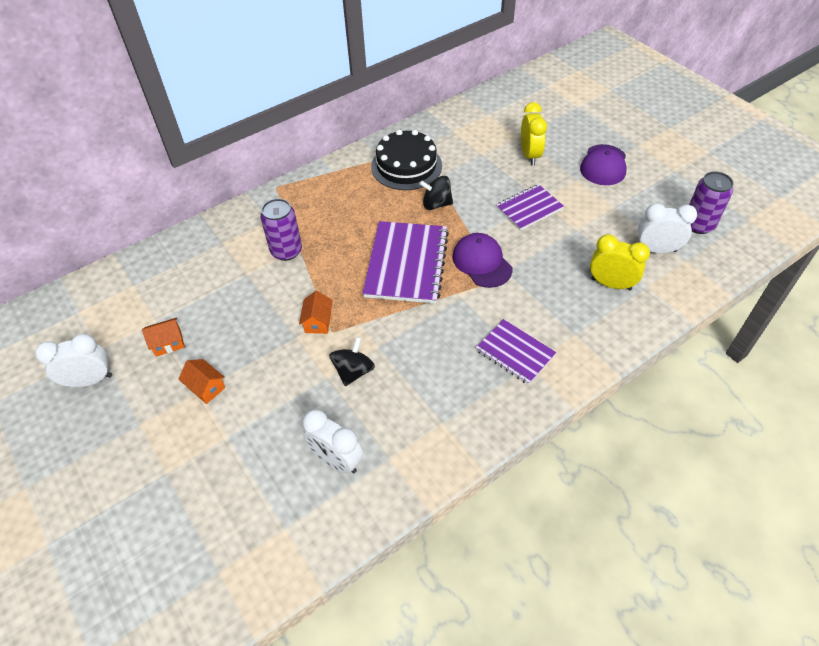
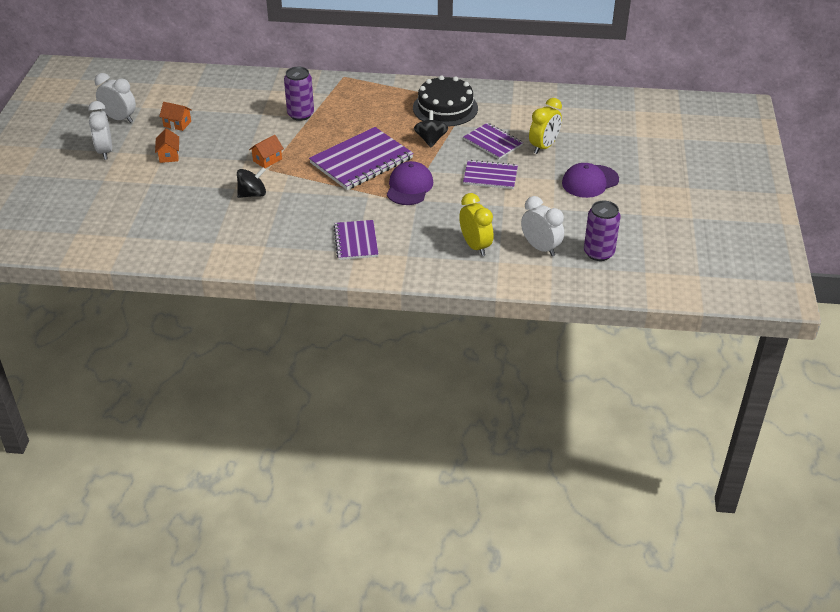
camera: 40 degrees right, 10 degrees down
white clock [303,409,363,474] -> white clock moved to [88,101,112,160]
black spinning top [419,176,453,210] -> black spinning top turned 45 degrees clockwise [414,110,448,147]
none -> purple notebook [463,123,523,159]

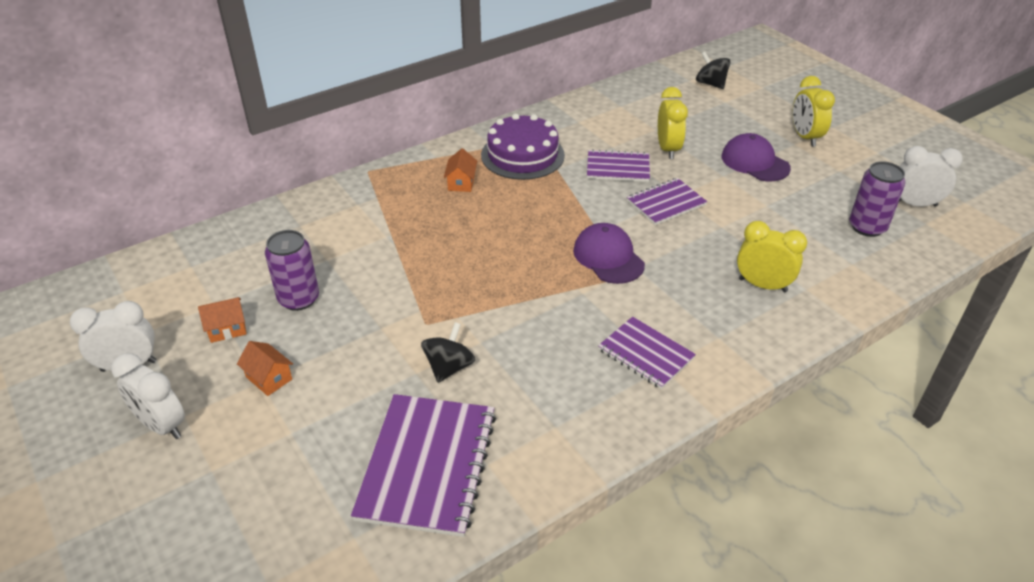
camera: 40 degrees left, 0 degrees up
orange house [249,135,284,168] -> orange house moved to [444,148,477,192]
purple can [284,67,314,121] -> purple can moved to [265,230,319,311]
purple notebook [309,127,414,190] -> purple notebook moved to [351,394,496,537]
black cake [413,75,478,127] -> purple cake [481,114,565,180]
black spinning top [414,110,448,147] -> black spinning top moved to [696,52,731,89]
white clock [521,196,564,256] -> white clock moved to [899,146,963,207]
purple cap [562,163,619,198] -> purple cap turned 120 degrees clockwise [722,133,791,181]
none -> yellow clock [793,76,835,147]

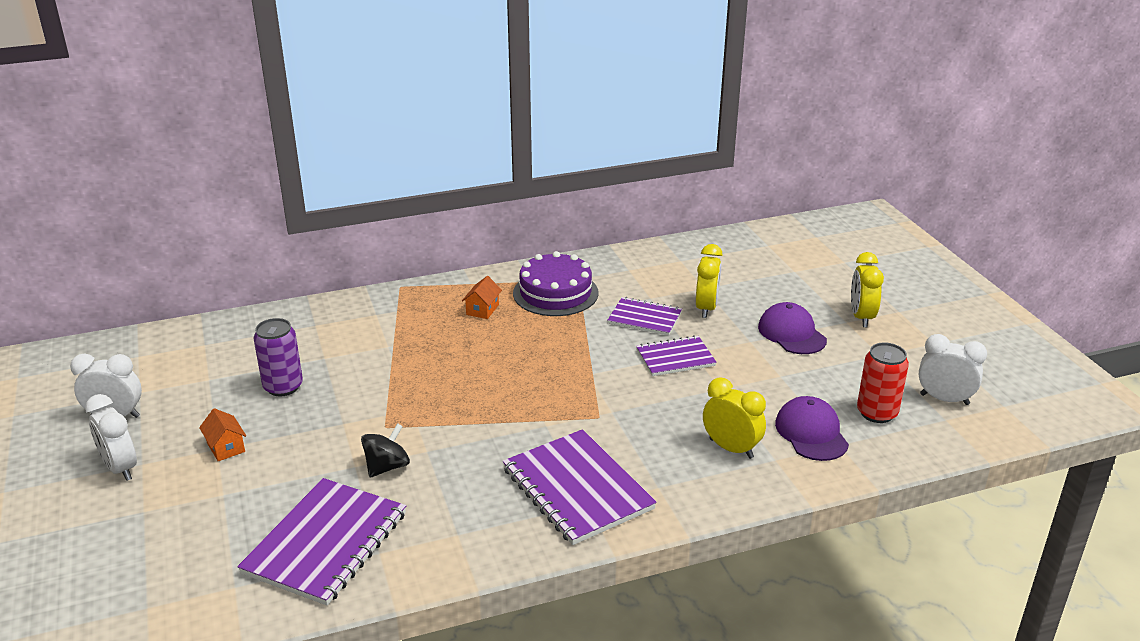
camera: 15 degrees right, 10 degrees down
orange house [198,297,247,343] -> none
purple cap [573,223,645,284] -> purple cap moved to [775,396,849,461]
purple notebook [598,317,696,389] -> purple notebook [503,429,657,545], size x1.69
black spinning top [696,52,731,89] -> none
purple can [849,161,905,237] -> red can [857,342,909,423]

